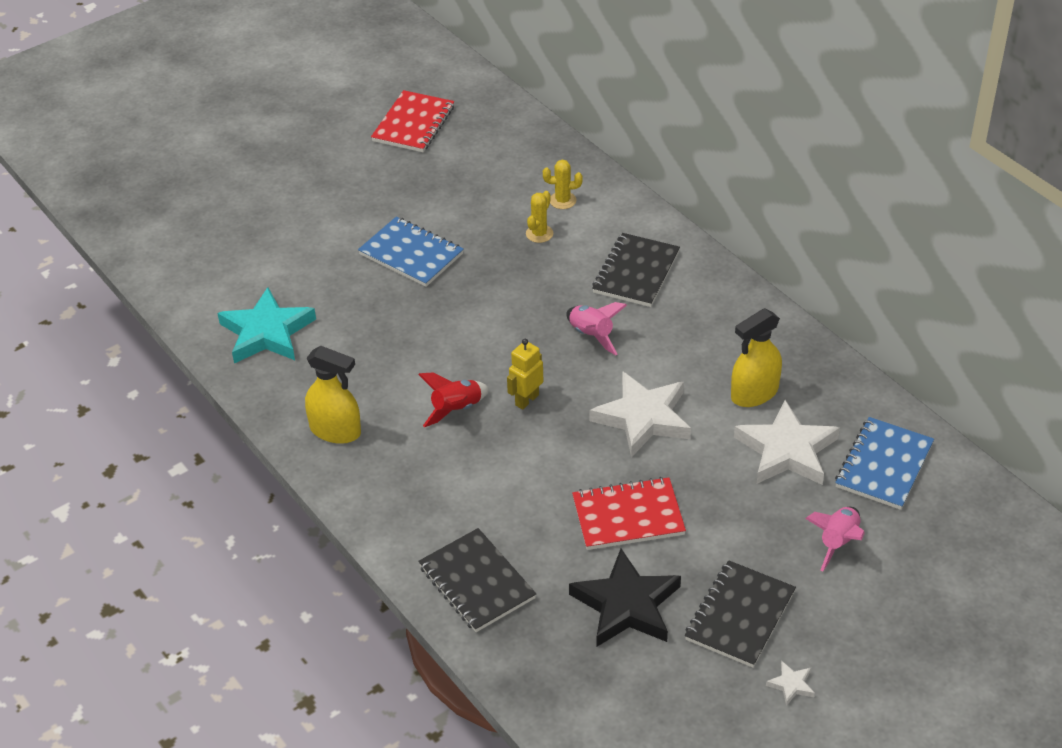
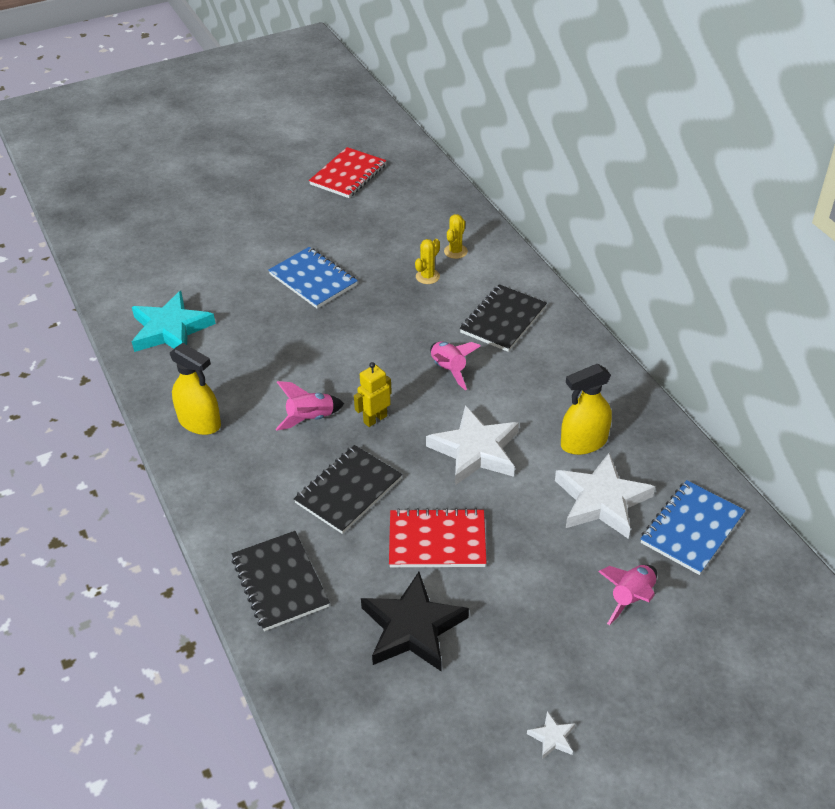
camera: 10 degrees right, 0 degrees up
red rocket [418,373,489,427] -> pink rocket [276,381,344,431]
yellow cactus [543,159,583,209] -> yellow cactus turned 75 degrees counterclockwise [444,214,468,259]
black notebook [685,560,796,668] -> black notebook moved to [294,445,402,534]

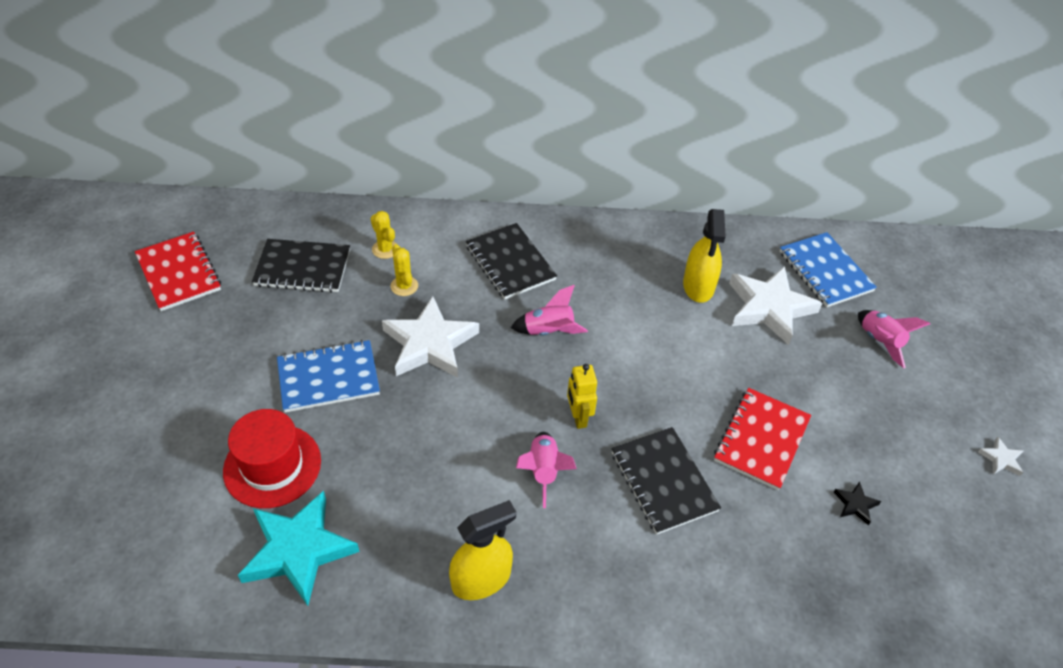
camera: 65 degrees left, 5 degrees up
black notebook [232,531,330,631] -> black notebook moved to [252,239,350,293]
black star [361,572,469,672] -> black star [834,481,881,525], size x0.42
white star [426,405,519,485] -> white star moved to [382,296,479,378]
none -> red hat [223,409,321,508]

